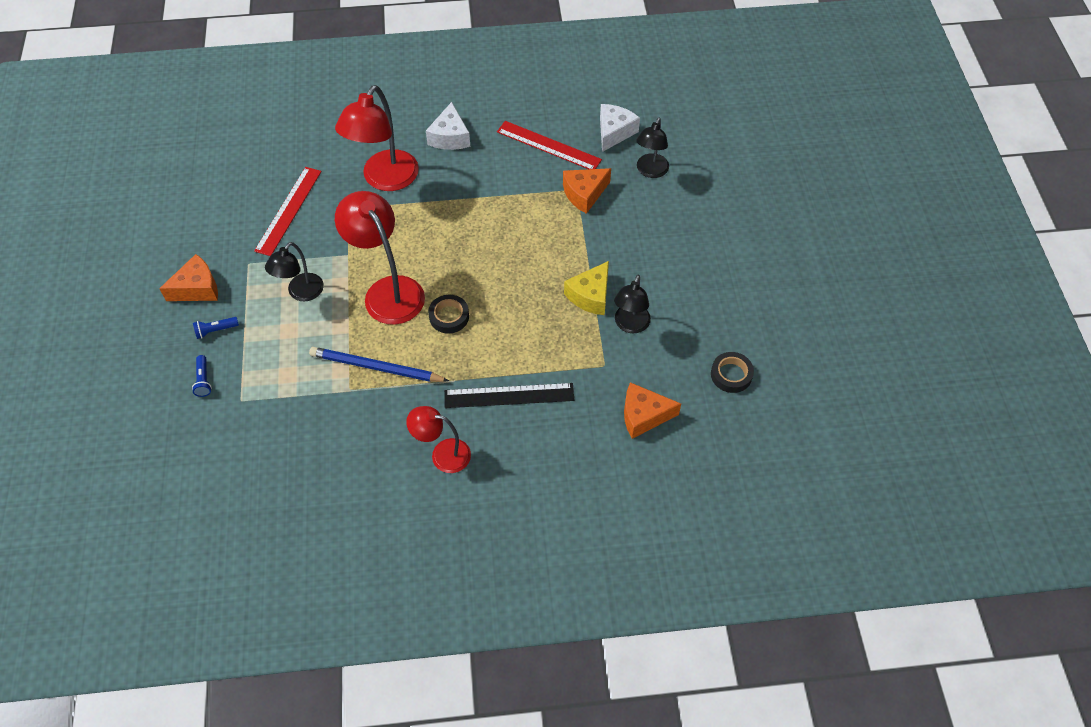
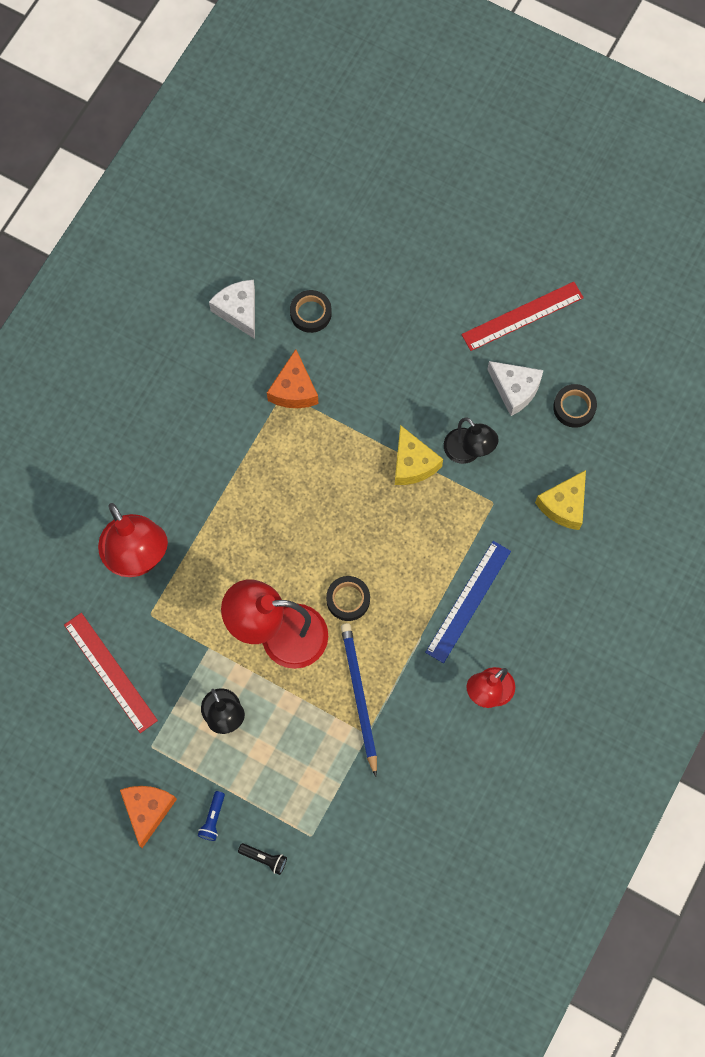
camera: 55 degrees left, 15 degrees up
blue flashlight [192,355,212,397] -> black flashlight [238,843,287,875]
blue pencil [309,347,449,382] -> blue pencil turned 120 degrees clockwise [341,623,377,777]
white cheese [426,102,470,150] -> white cheese moved to [487,361,544,416]
black ruler [444,383,574,408] -> blue ruler [425,541,511,663]
red ruler [497,121,602,169] -> red ruler moved to [461,282,584,351]
orange cheese [624,382,681,439] -> yellow cheese [535,470,586,530]
black lamp [636,117,669,178] -> black tape [290,290,332,333]

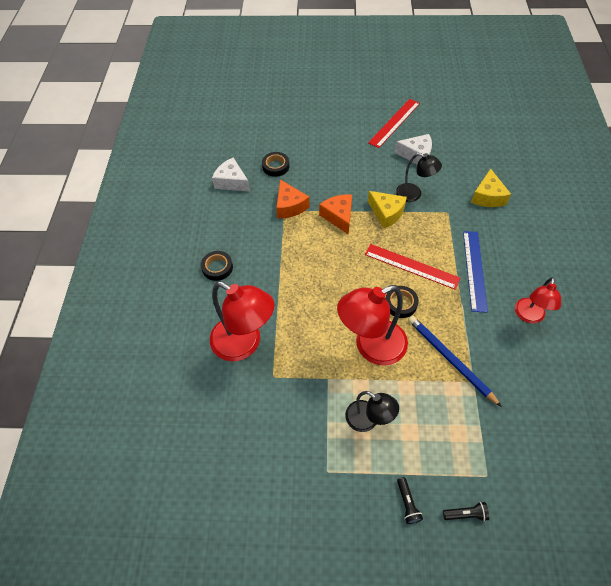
camera: 25 degrees left, 15 degrees down
red ruler [64,613,158,733] -> red ruler moved to [365,244,460,290]
orange cheese [120,786,177,848] -> orange cheese moved to [319,194,352,234]
blue flashlight [198,791,225,841] -> black flashlight [397,477,423,524]
black tape [553,384,597,428] -> black tape moved to [201,251,233,281]

